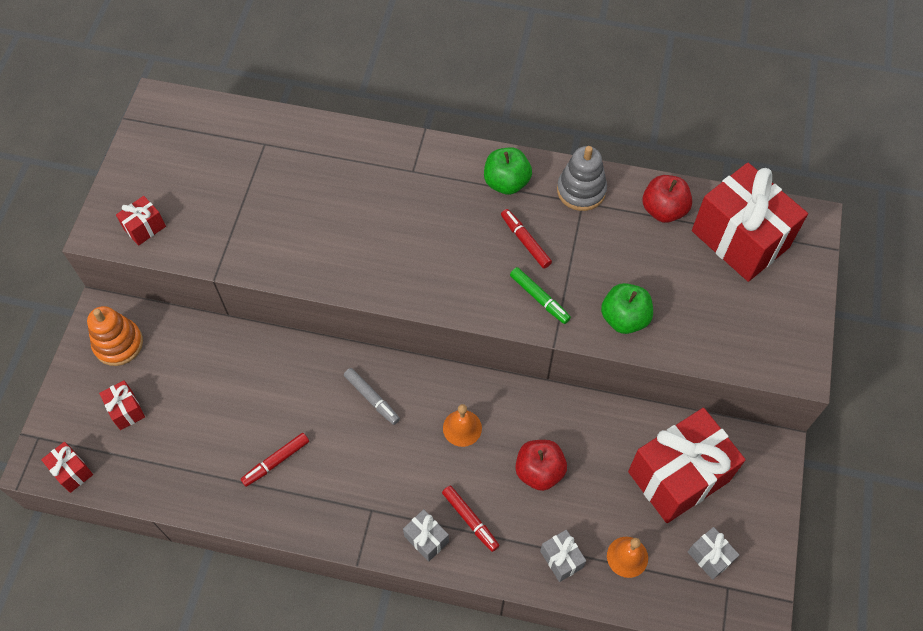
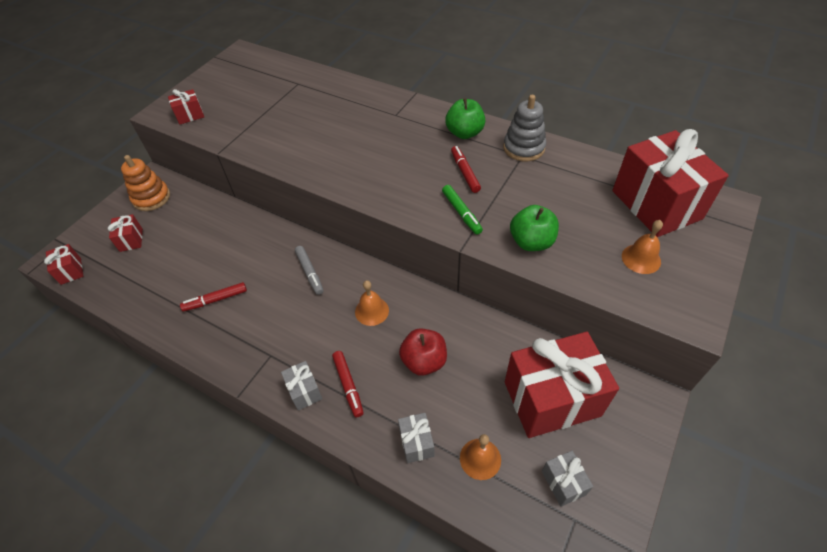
camera: 20 degrees right, 10 degrees down
red apple [643,175,692,223] -> none
none -> orange bell [622,220,663,274]

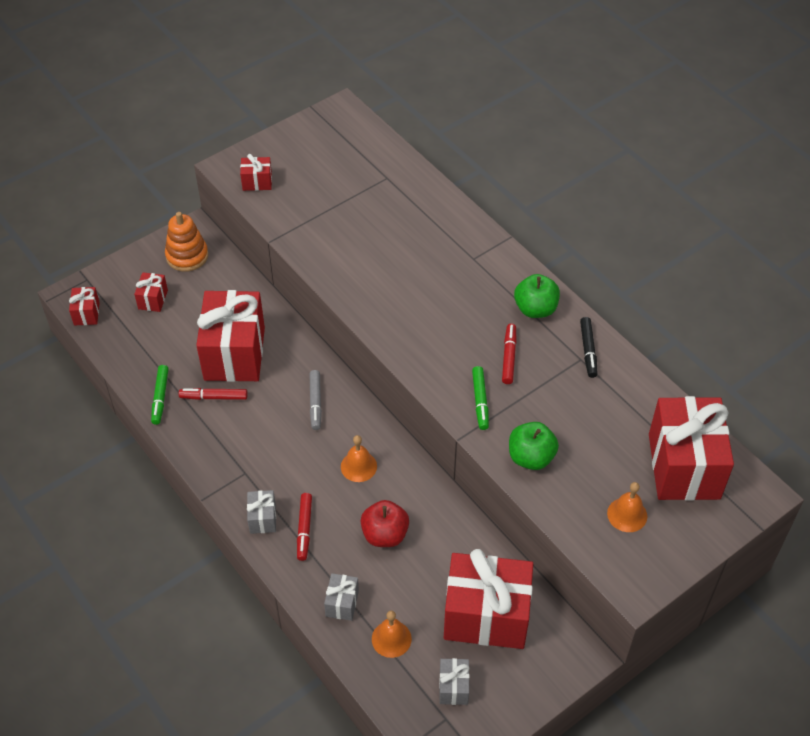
camera: 20 degrees right, 0 degrees up
grey stacking toy [503,95,546,161] -> black marker [580,317,597,378]
none -> green marker [151,365,169,425]
none -> red gift [196,290,265,382]

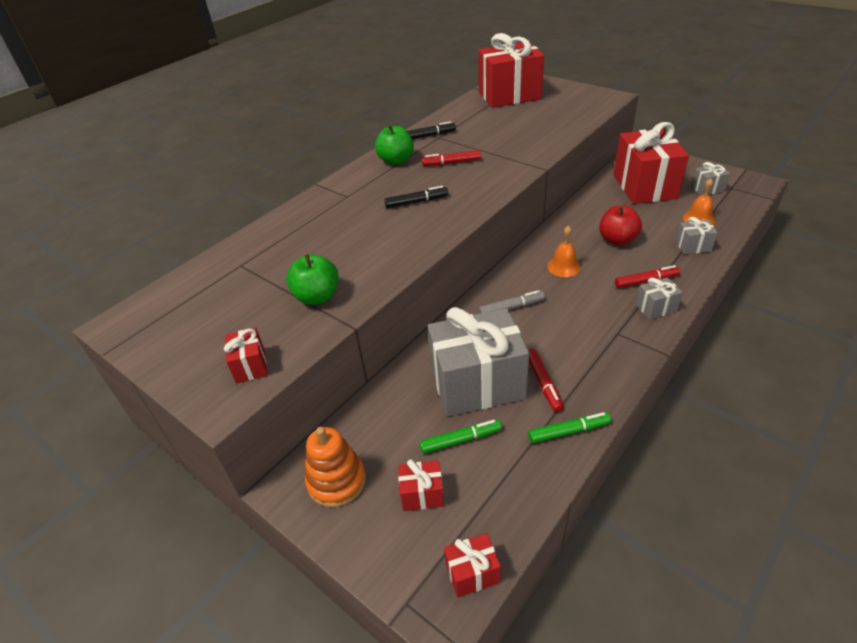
camera: 100 degrees left, 10 degrees down
red gift [196,290,265,382] -> grey gift [428,307,529,417]
green marker [472,366,489,430] -> green marker moved to [419,419,502,454]
green apple [509,422,559,470] -> green apple moved to [286,254,339,305]
orange bell [607,482,647,532] -> none
none -> black marker [384,186,448,208]

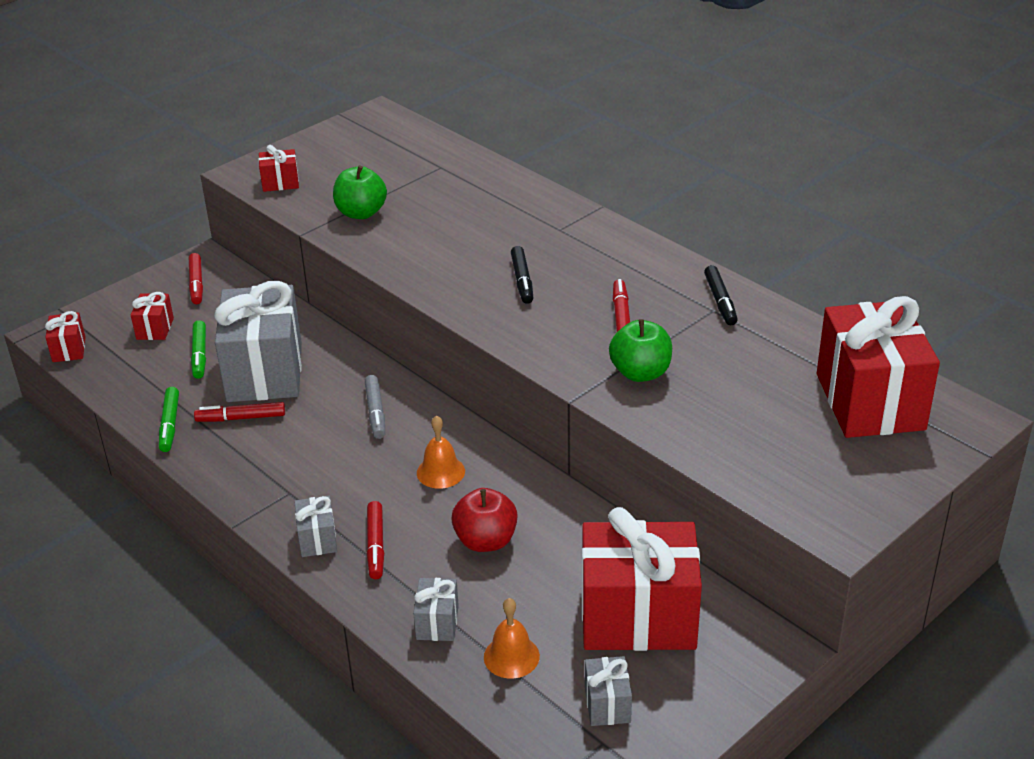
camera: 95 degrees right, 5 degrees down
orange stacking toy [305,427,366,507] -> red marker [189,253,203,304]
green apple [375,125,414,165] -> green apple moved to [609,319,672,382]

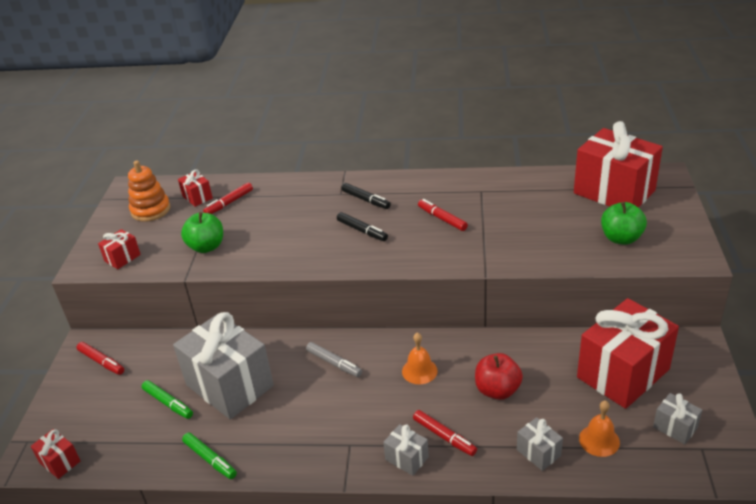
camera: 40 degrees left, 0 degrees up
red gift [131,292,174,340] -> red gift moved to [178,169,213,207]
red marker [194,402,285,422] -> red marker moved to [203,182,253,214]
green apple [609,319,672,382] -> green apple moved to [601,202,647,245]
black marker [704,265,738,325] -> black marker moved to [341,183,391,209]
none -> orange stacking toy [128,161,171,222]

